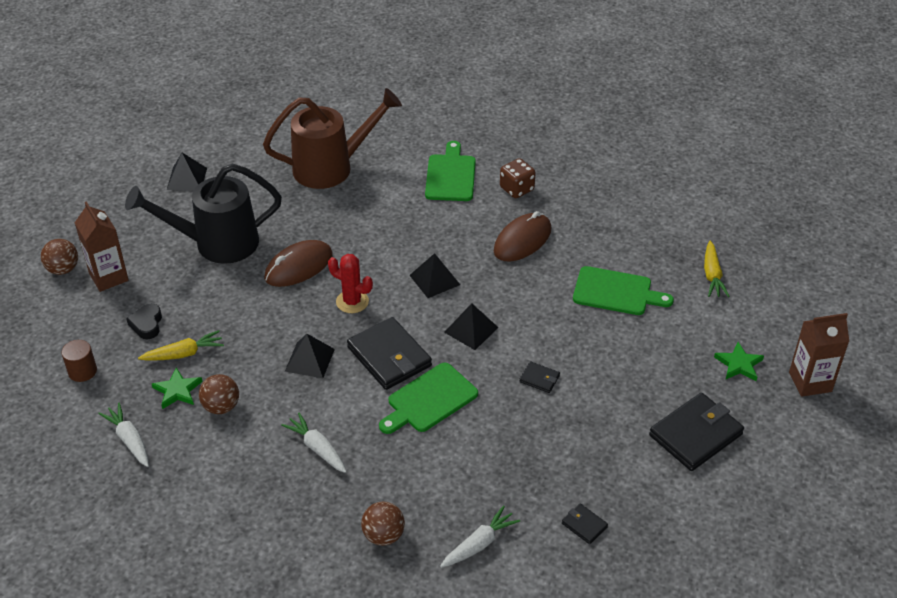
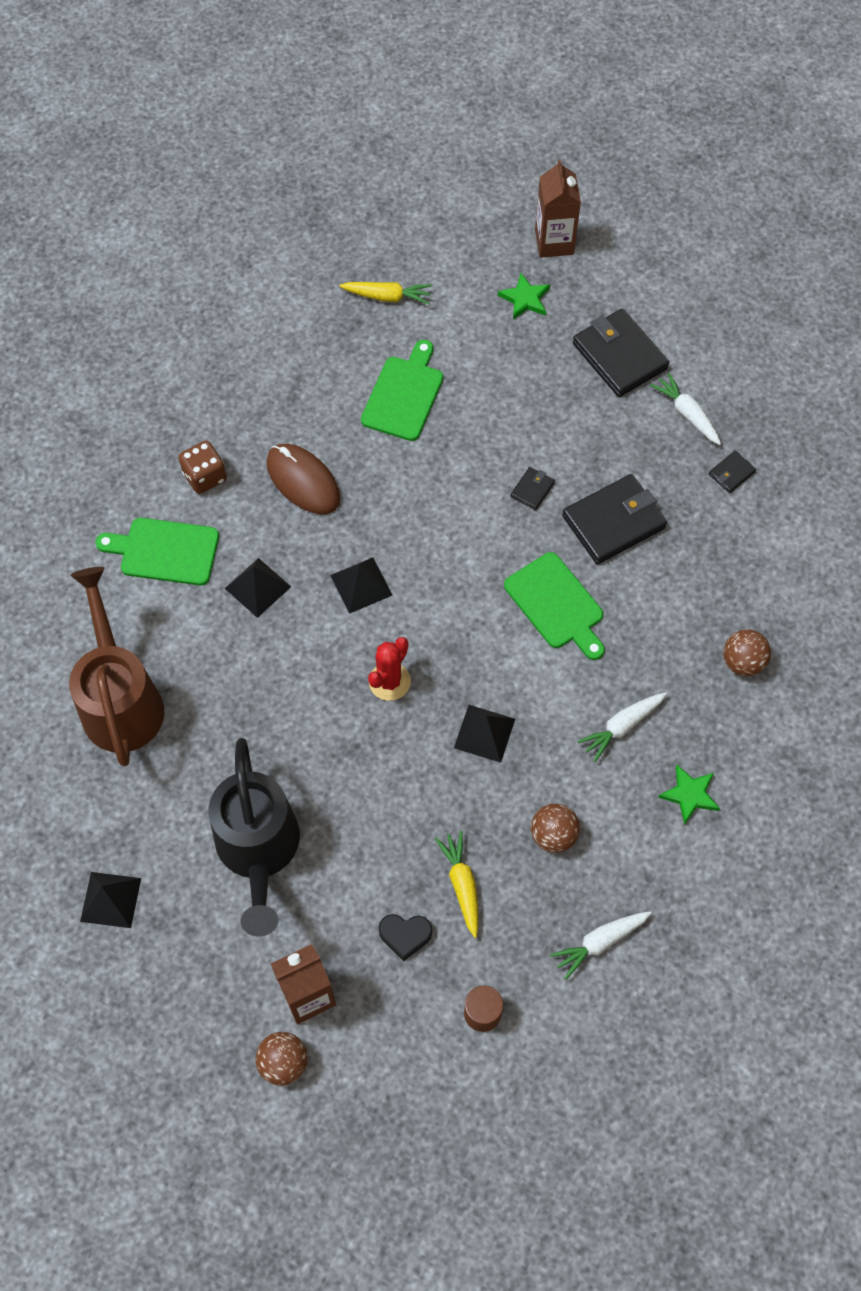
camera: 85 degrees left, 20 degrees up
green star [152,368,203,409] -> green star moved to [658,765,720,825]
brown mouse [264,240,333,287] -> none
black wallet [347,317,432,390] -> black wallet moved to [562,474,667,564]
white carrot [440,505,520,568] -> white carrot moved to [650,372,721,445]
black pyramid [444,303,499,350] -> black pyramid moved to [225,558,291,618]

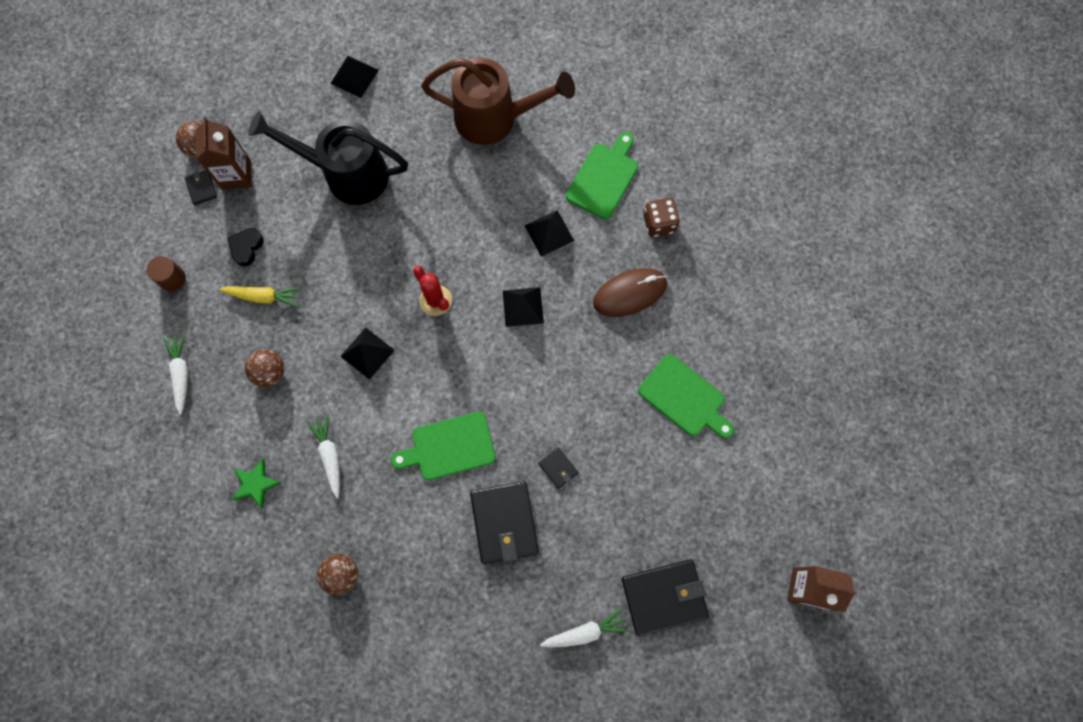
camera: 110 degrees right, 10 degrees up
yellow carrot [339,282,432,305] -> none
green star [498,273,550,320] -> none
black wallet [709,450,756,493] -> black wallet moved to [185,170,217,205]

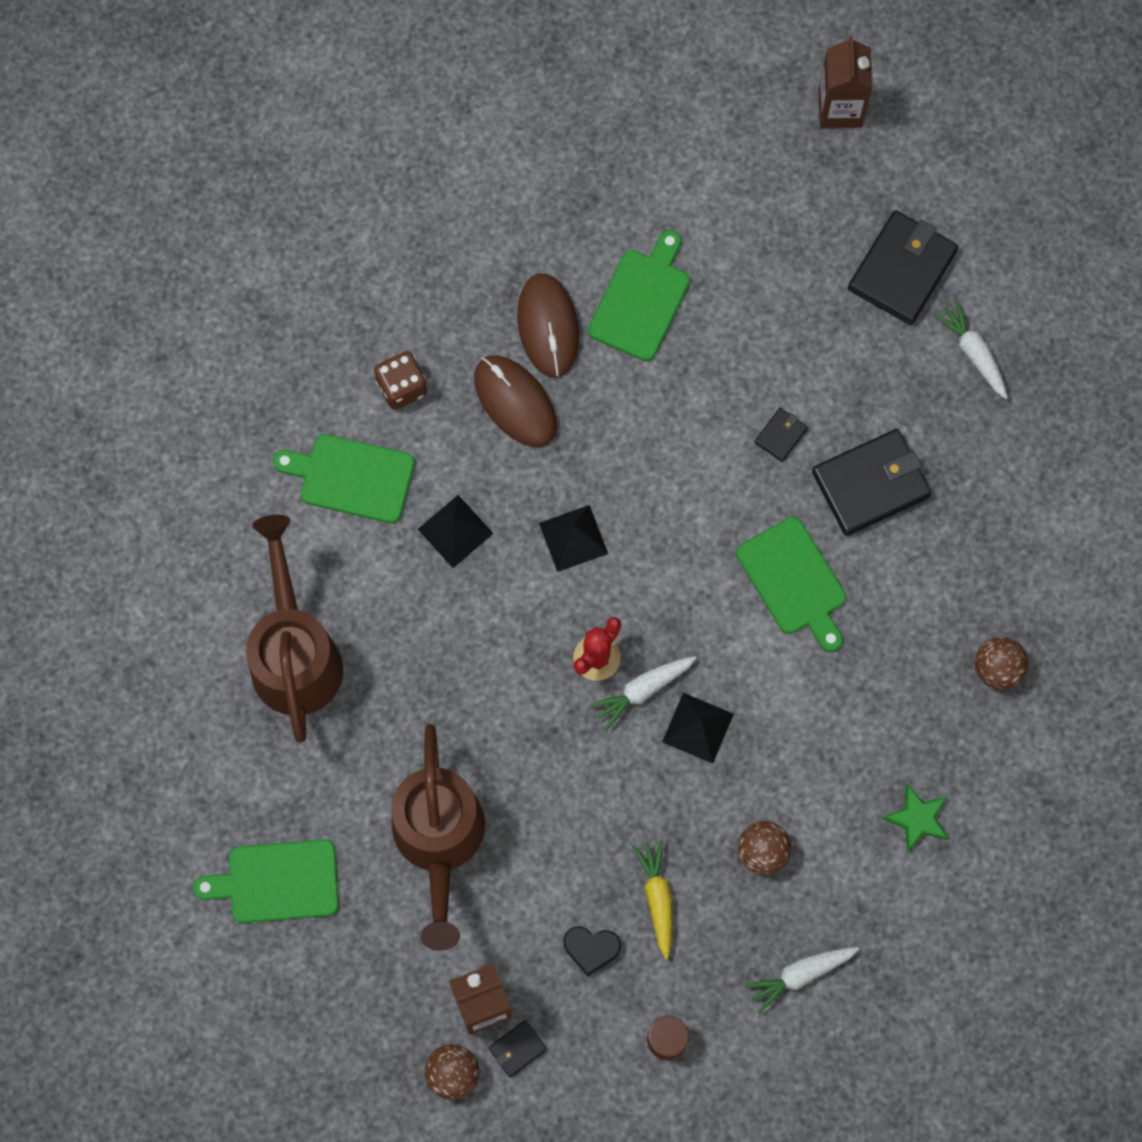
camera: 105 degrees left, 0 degrees up
black watering can [248,111,408,205] -> brown watering can [391,724,485,951]
white carrot [307,414,340,498] -> white carrot moved to [590,656,696,730]
black pyramid [330,56,379,98] -> green cutting board [193,839,339,923]
black wallet [622,559,709,636] -> black wallet turned 60 degrees clockwise [848,210,959,325]
none -> brown mouse [517,273,580,378]

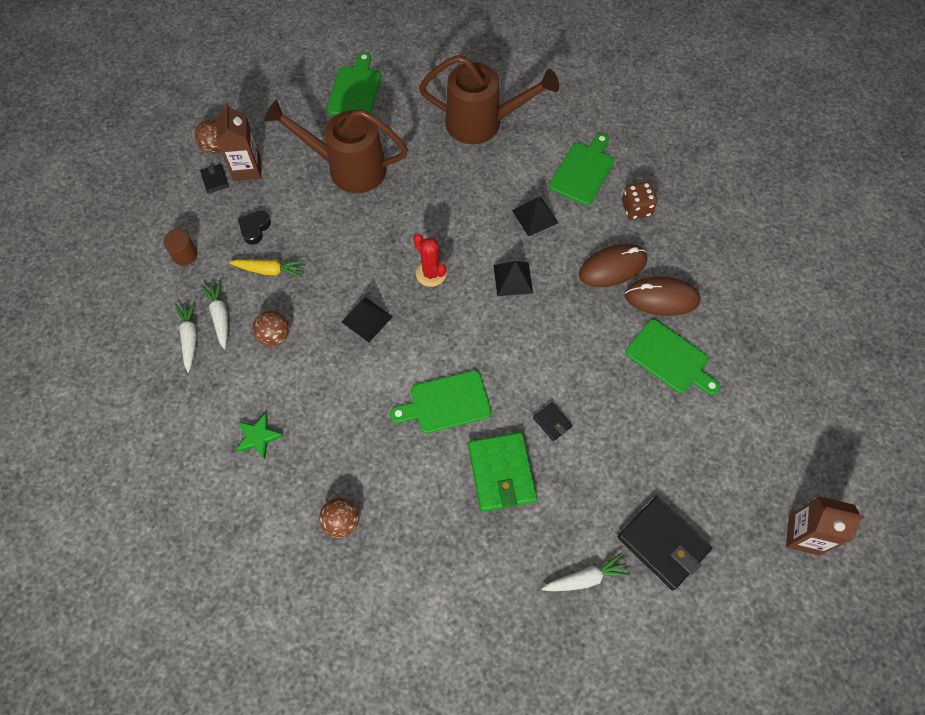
camera: 105 degrees right, 10 degrees down
white carrot [590,656,696,730] -> white carrot moved to [201,280,228,349]
black wallet [812,429,932,536] -> green wallet [468,432,537,512]

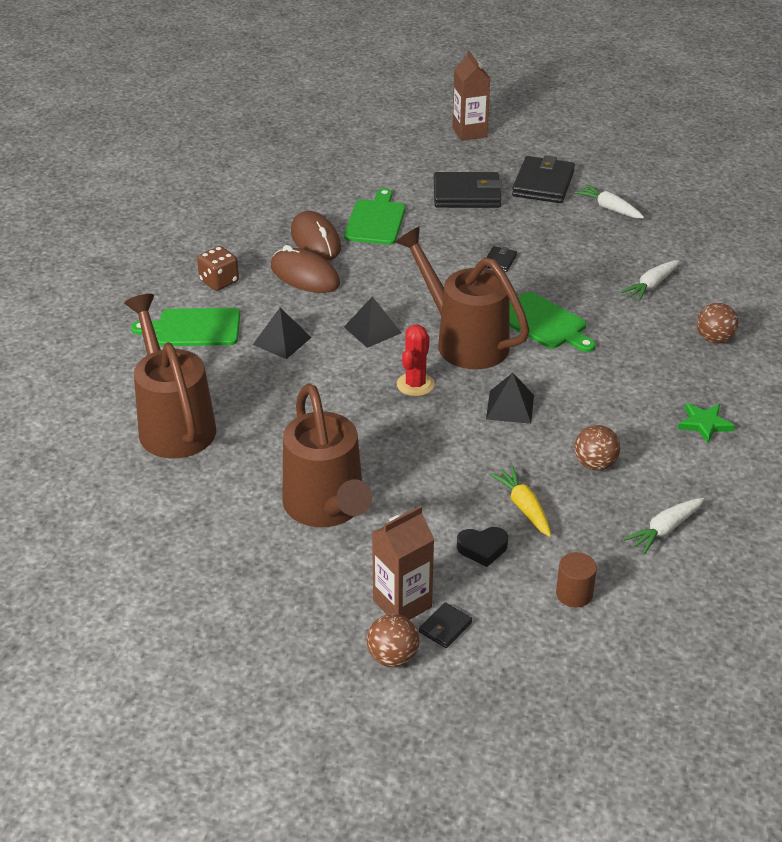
camera: 120 degrees left, 25 degrees down
white carrot [201,280,228,349] -> white carrot moved to [621,260,679,301]
green cutting board [327,52,381,115] -> none
green wallet [468,432,537,512] -> none
none -> brown watering can [395,227,529,369]
none -> black wallet [434,172,502,208]

